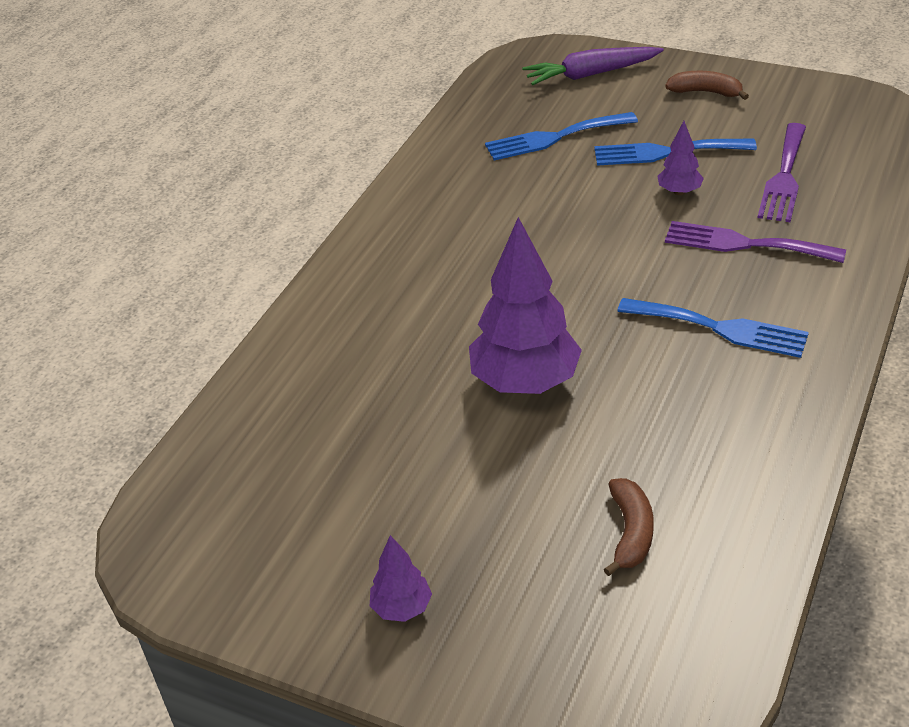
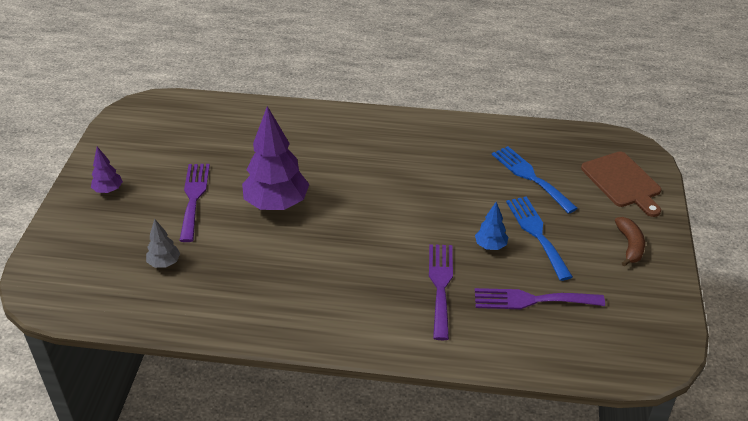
camera: 70 degrees right, 0 degrees up
purple carrot [522,47,664,85] -> brown cutting board [581,152,661,217]
brown banana [604,478,654,576] -> grey tree [146,219,181,268]
blue fork [617,298,809,358] -> none
purple tree [658,121,704,195] -> blue tree [475,202,508,250]
none -> purple fork [179,164,210,242]

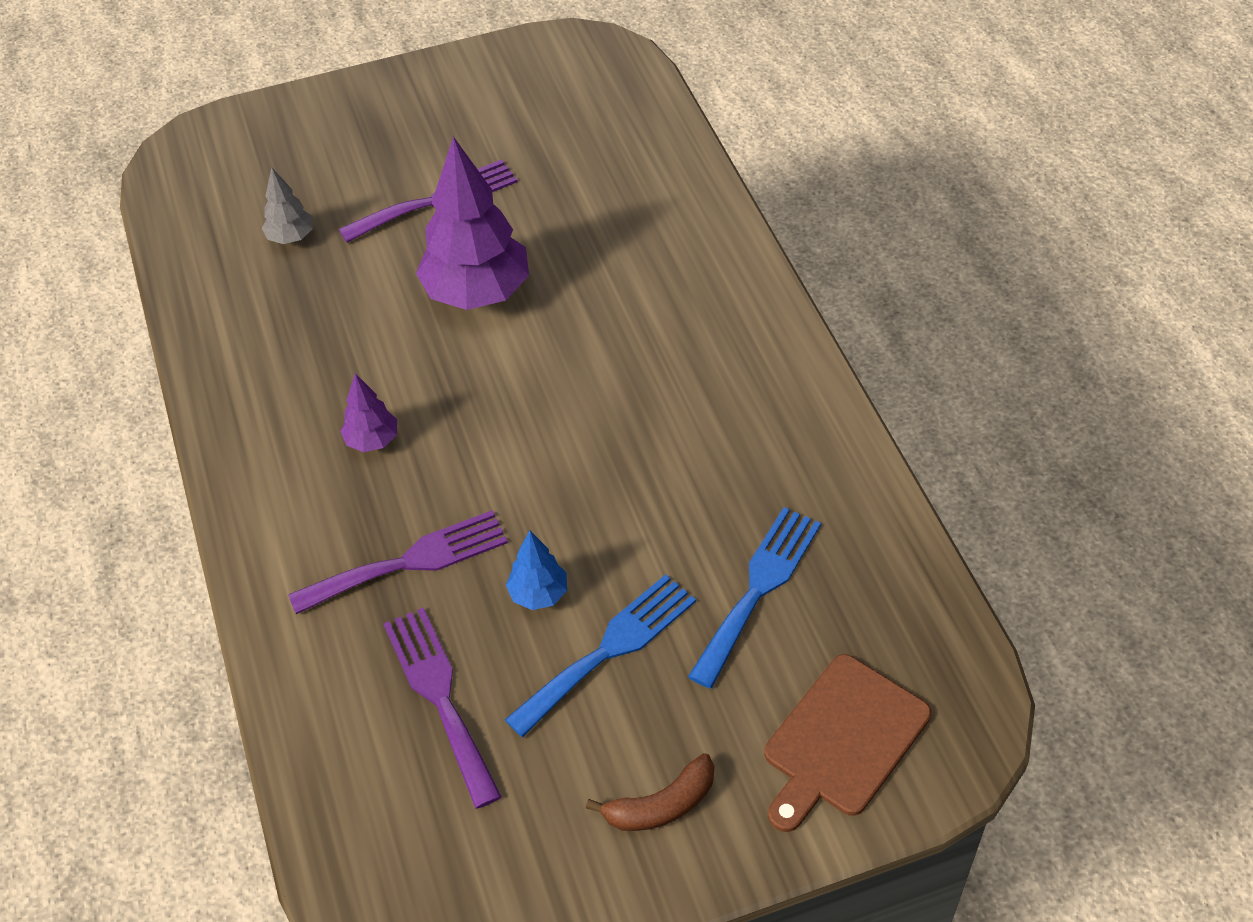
camera: 65 degrees right, 10 degrees up
purple tree [91,147,123,193] -> purple tree moved to [340,373,397,452]

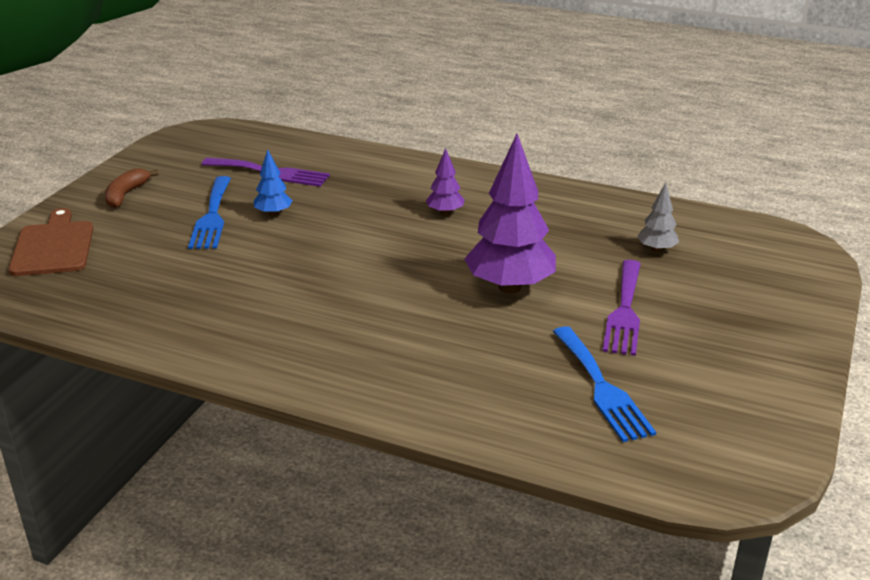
camera: 130 degrees right, 20 degrees down
purple fork [288,510,508,614] -> none
blue fork [688,507,821,689] -> blue fork moved to [553,326,656,442]

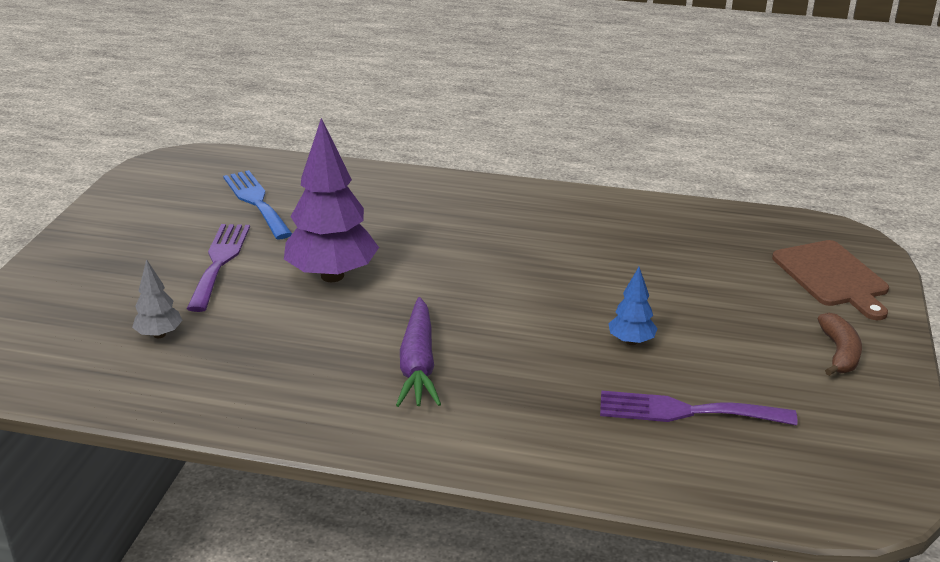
camera: 170 degrees right, 0 degrees up
blue fork [188,176,231,249] -> none
purple tree [426,148,465,215] -> purple carrot [396,297,441,407]

